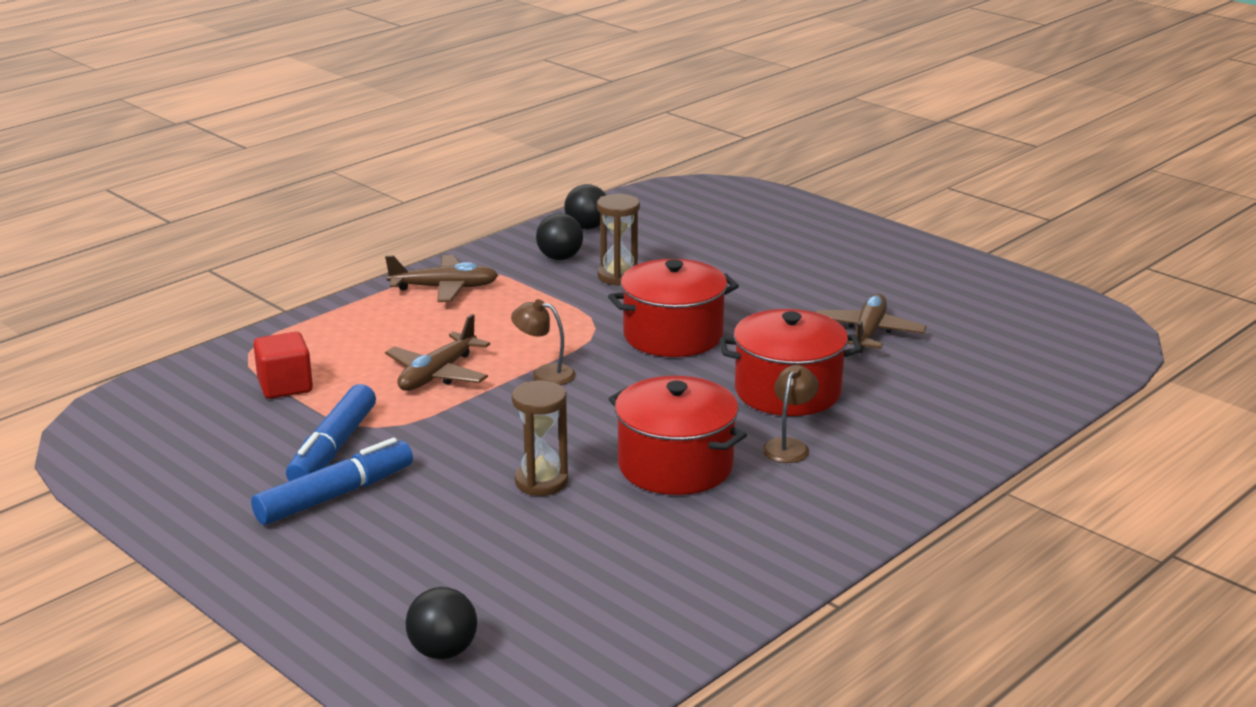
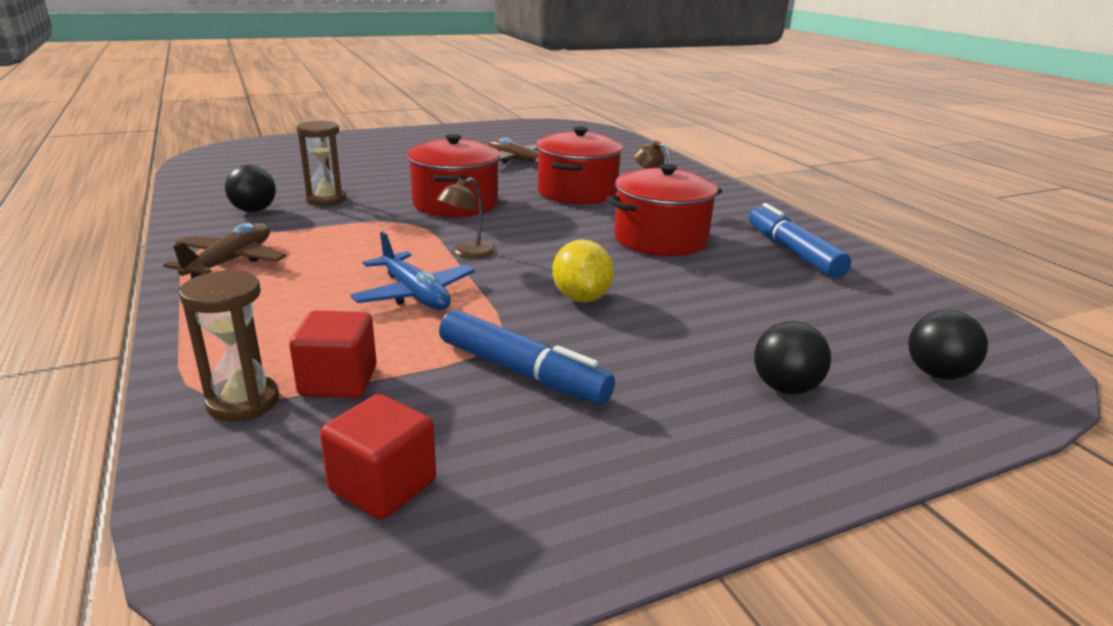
camera: 70 degrees left, 0 degrees up
blue marker [251,438,413,525] -> blue marker moved to [749,203,851,278]
brown plane [385,314,490,391] -> blue plane [350,231,475,310]
brown hourglass [512,381,568,496] -> brown hourglass moved to [179,270,279,422]
black ball [565,184,606,230] -> black ball moved to [754,321,831,394]
none -> red cube [320,394,436,520]
none -> yellow lemon [552,239,614,302]

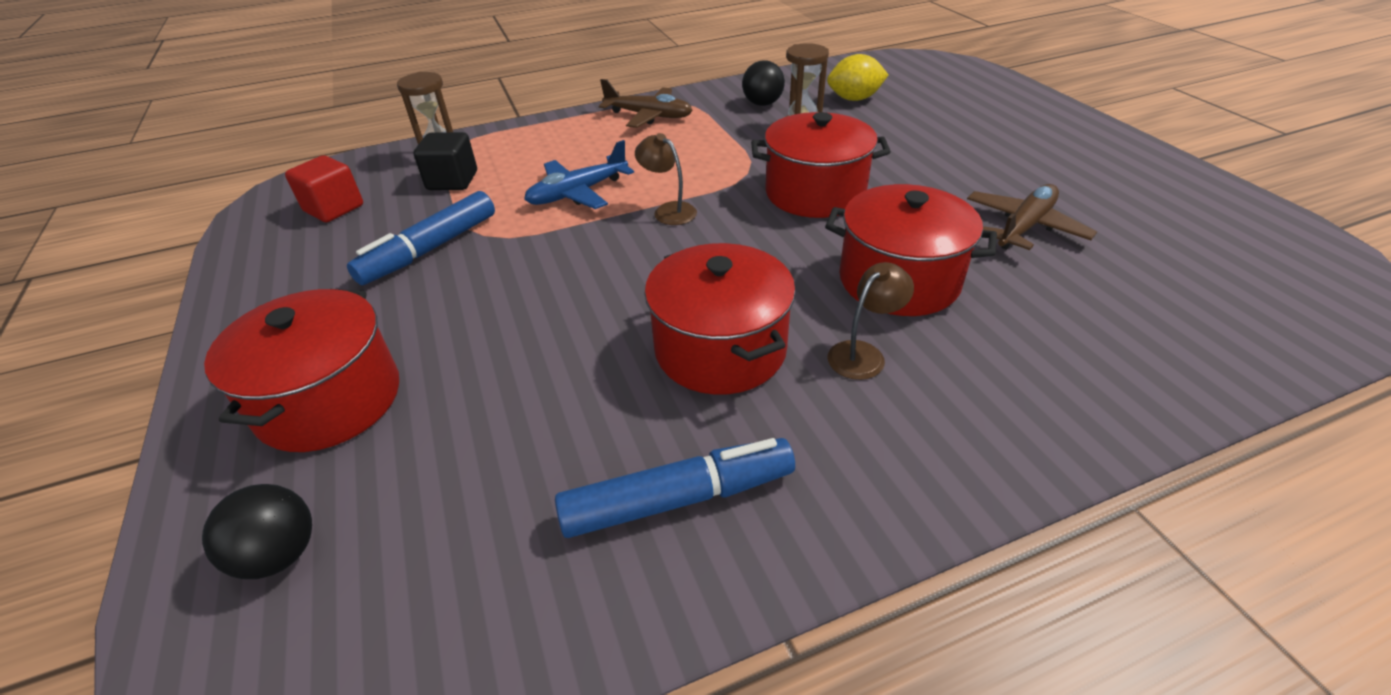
camera: 95 degrees right, 15 degrees up
red cube [289,310,377,398] -> black cube [414,132,477,190]
yellow lemon [552,239,614,302] -> yellow lemon moved to [827,54,888,101]
black ball [754,321,831,394] -> red pot [204,289,399,452]

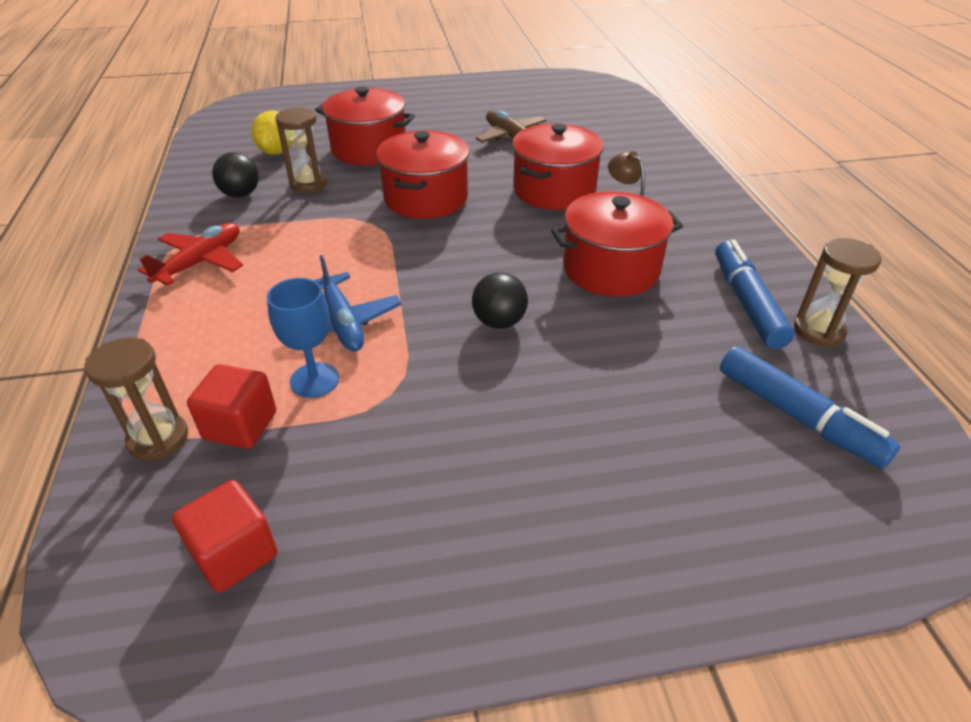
camera: 80 degrees left, 0 degrees up
black ball [202,484,312,579] -> black ball moved to [472,272,528,329]
red pot [204,289,399,452] -> red pot moved to [315,86,415,165]
blue marker [347,191,495,285] -> blue marker moved to [720,346,900,469]
black cube [414,132,477,190] -> red cube [187,364,276,449]
brown plane [599,79,693,128] -> red plane [137,223,243,285]
brown lamp [635,133,697,225] -> none
none -> blue goblet [267,278,339,398]
none -> brown hourglass [794,238,882,347]

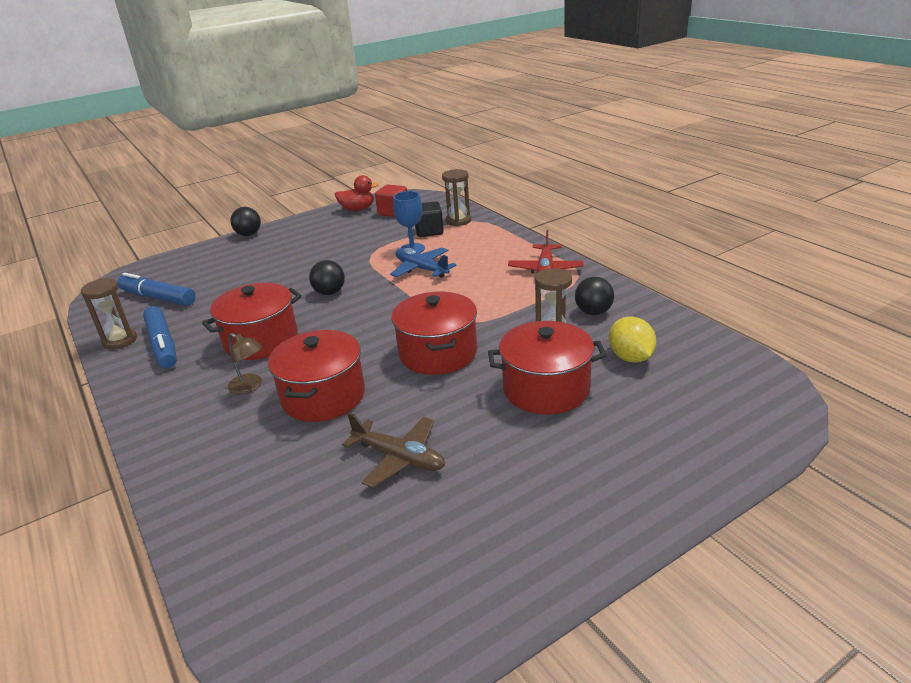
camera: 160 degrees right, 10 degrees down
red cube [187,364,276,449] -> black cube [415,201,444,237]
none -> black ball [230,207,261,236]
none -> red duck [335,175,379,211]

